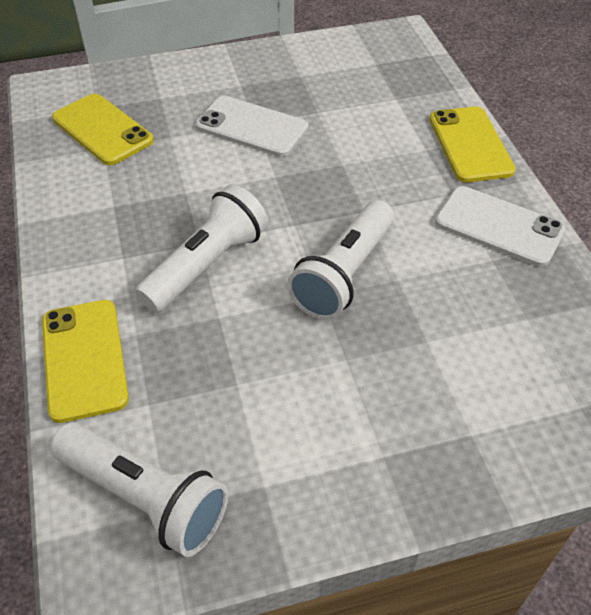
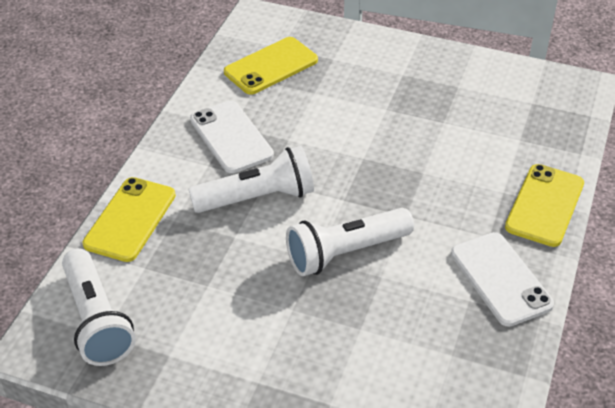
camera: 35 degrees right, 5 degrees down
yellow phone [52,93,154,165] -> yellow phone turned 60 degrees clockwise [224,37,318,95]
white phone [196,96,309,157] -> white phone moved to [190,101,274,173]

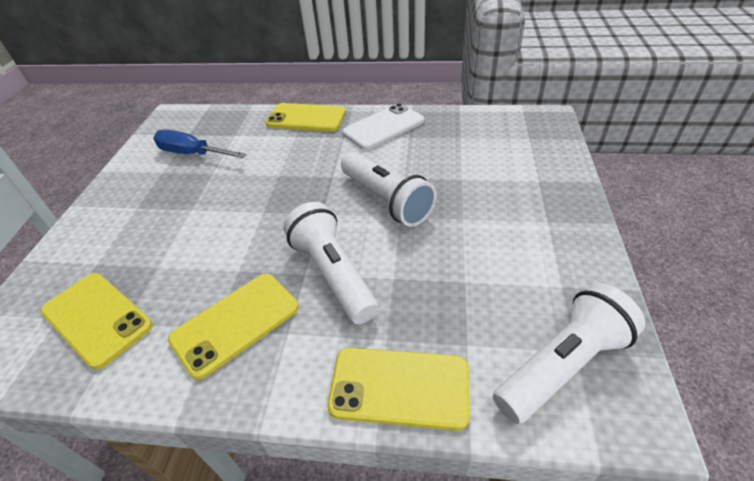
camera: 100 degrees left, 0 degrees up
white phone [190,101,274,173] -> yellow phone [168,273,299,380]
none -> blue screwdriver [153,130,247,158]

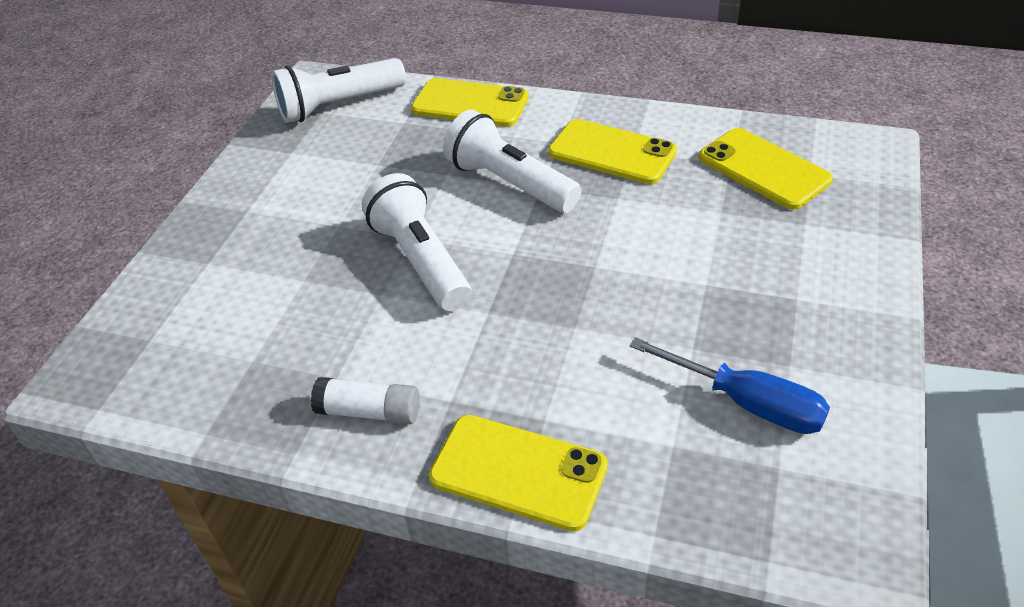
camera: 170 degrees left, 0 degrees up
yellow phone [168,273,299,380] -> yellow phone turned 60 degrees clockwise [548,119,677,184]
white flashlight [283,202,379,324] -> white flashlight turned 150 degrees clockwise [443,110,581,213]
white phone [342,103,424,150] -> white glue stick [311,377,420,424]

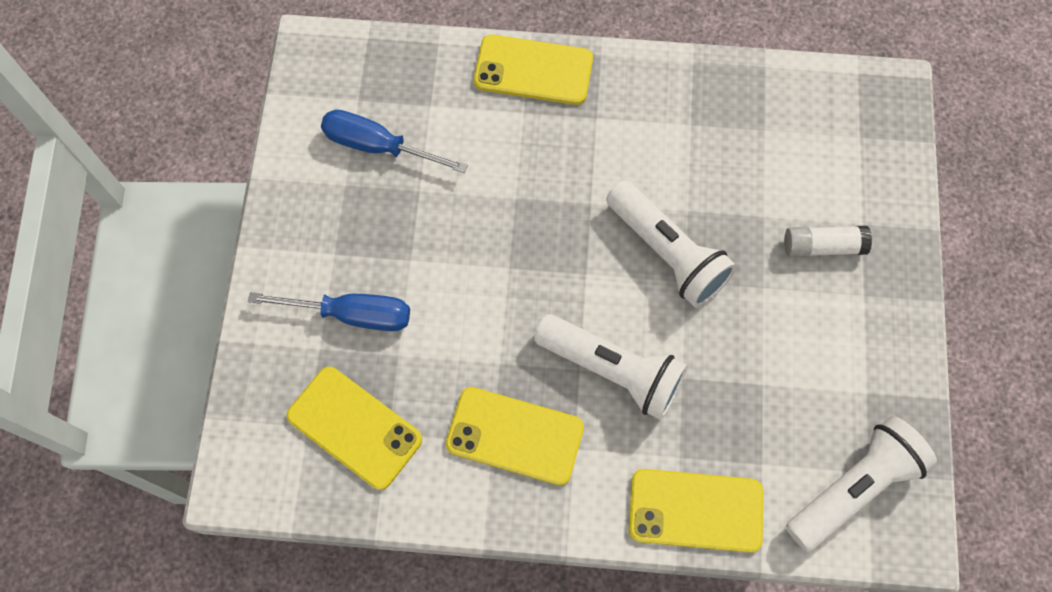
camera: 165 degrees right, 25 degrees up
white glue stick [311,377,420,424] -> white glue stick moved to [784,226,872,257]
none -> blue screwdriver [248,292,410,331]

